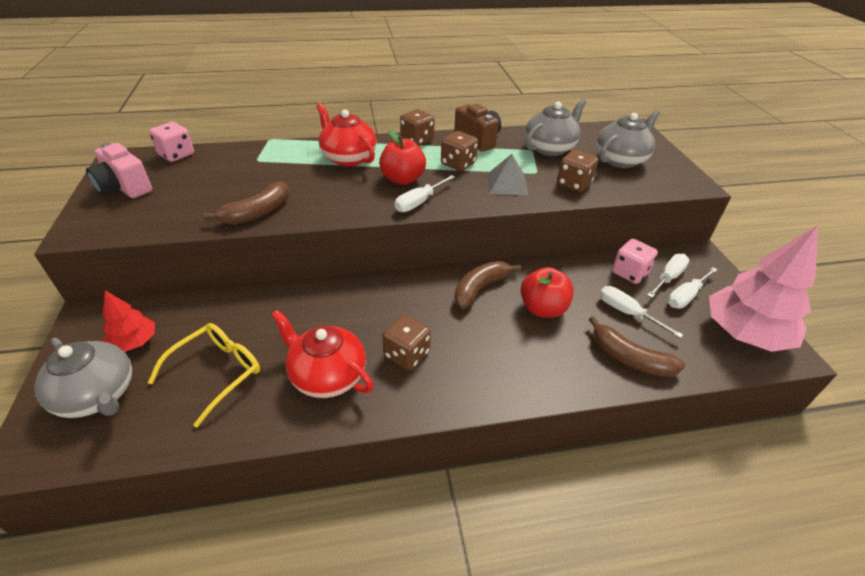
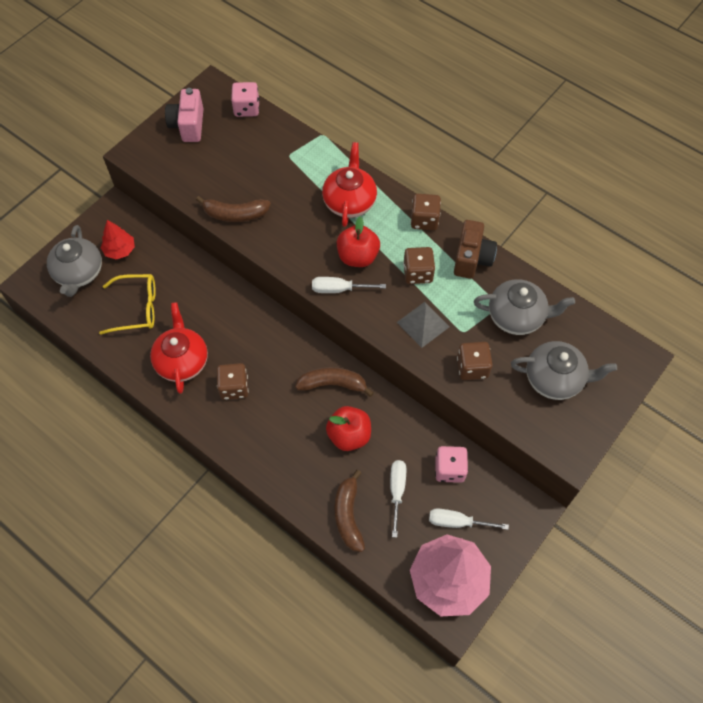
camera: 50 degrees right, 20 degrees up
white screwdriver [647,254,689,298] -> none

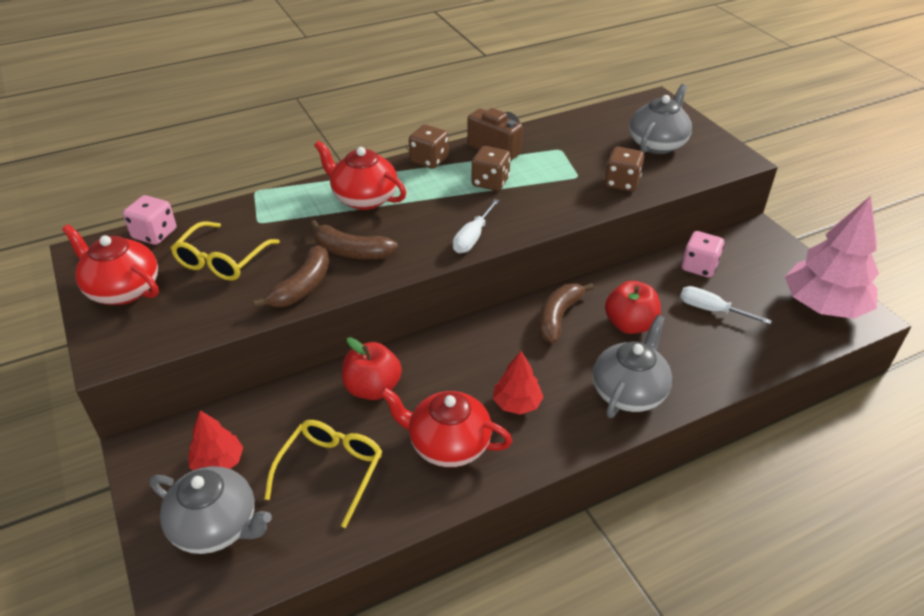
camera: 65 degrees left, 20 degrees down
pink camera [165,88,203,142] -> red teapot [62,224,159,305]
brown dice [217,363,249,400] -> red tree [493,351,543,415]
brown banana [335,470,365,552] -> brown banana moved to [310,220,398,259]
red apple [337,216,380,267] -> red apple moved to [342,337,402,400]
grey pyramid [397,302,450,348] -> none
white screwdriver [429,508,509,530] -> none
grey teapot [474,279,575,335] -> grey teapot moved to [593,315,672,418]
none -> yellow glasses [171,221,280,281]

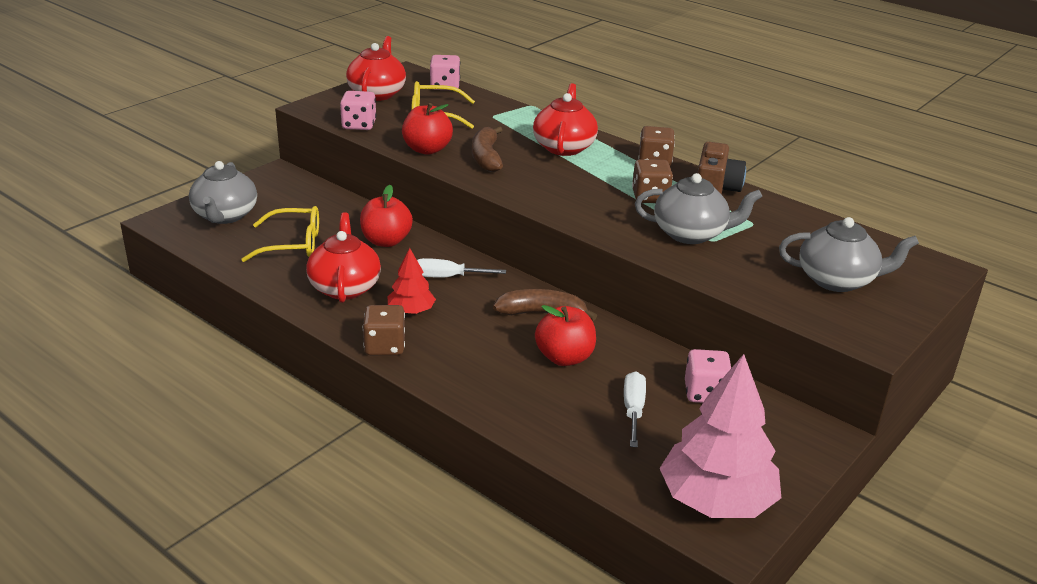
camera: 65 degrees right, 10 degrees down
red tree [188,410,243,470] -> none
brown banana [253,245,329,308] -> red apple [402,103,453,155]
white screwdriver [453,199,499,253] -> white screwdriver moved to [417,258,506,278]
grey teapot [593,315,672,418] -> grey teapot moved to [635,173,762,244]
brown dice [604,147,644,192] -> brown dice moved to [363,305,405,355]
none -> pink dice [340,91,376,130]

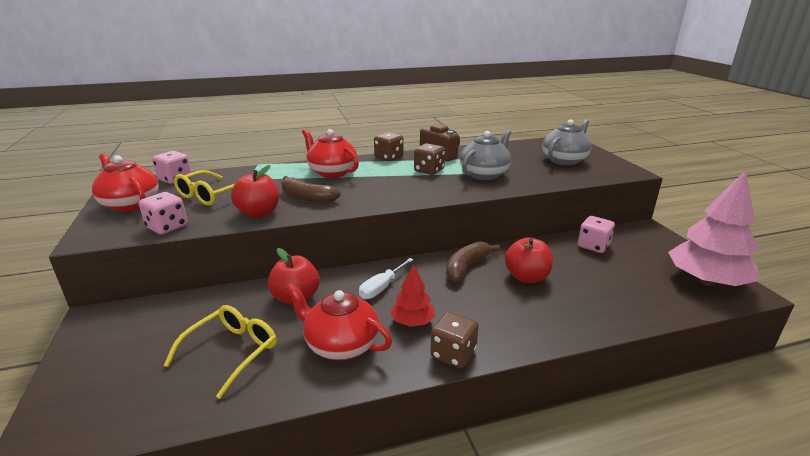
camera: 55 degrees left, 5 degrees down
grey teapot [189,161,257,224] -> none
white screwdriver [624,371,646,447] -> none

